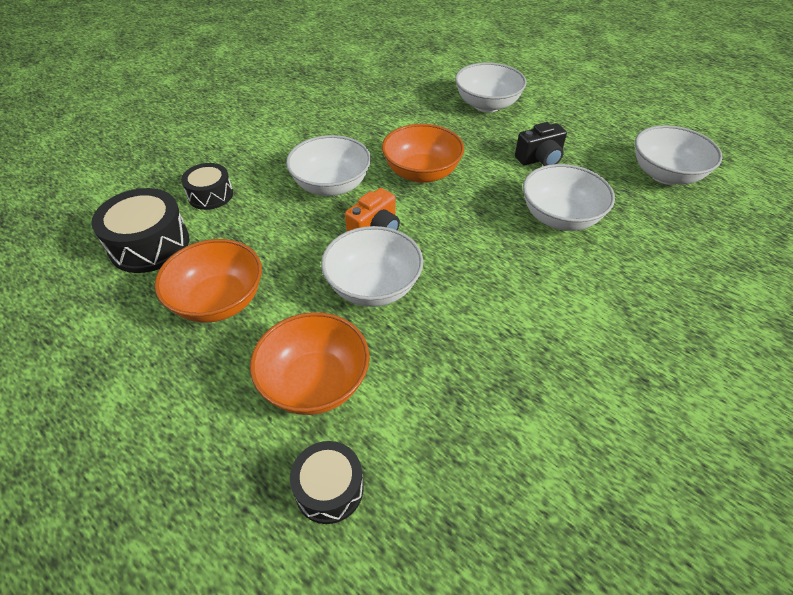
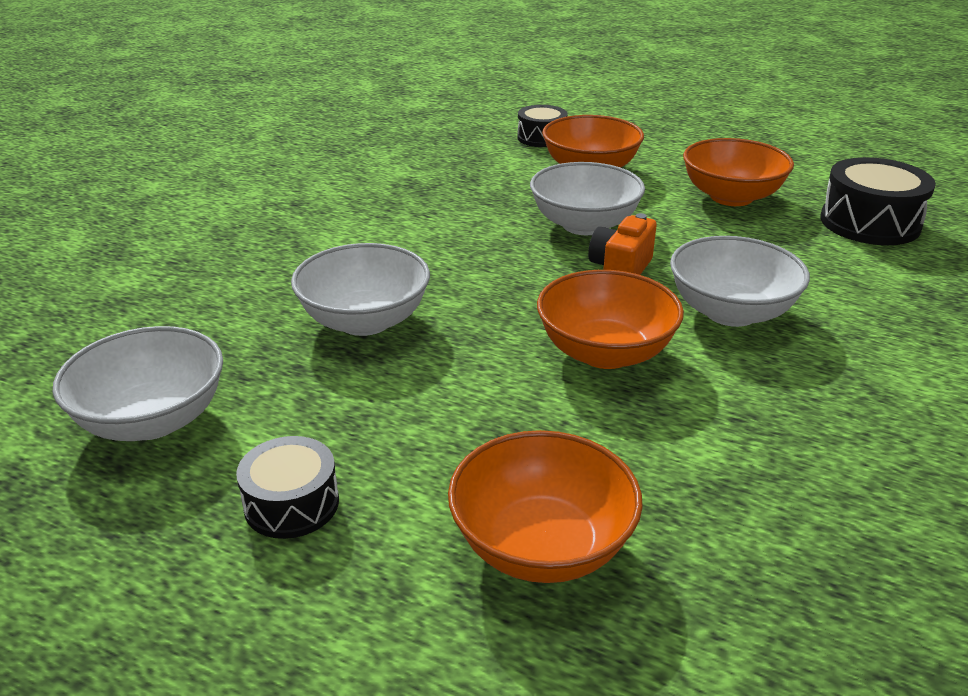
camera: 165 degrees right, 15 degrees down
black drum [181,163,233,210] -> black drum moved to [236,436,339,539]
white bowl [455,62,527,112] -> orange bowl [448,430,643,583]
black camera [515,122,567,166] -> none

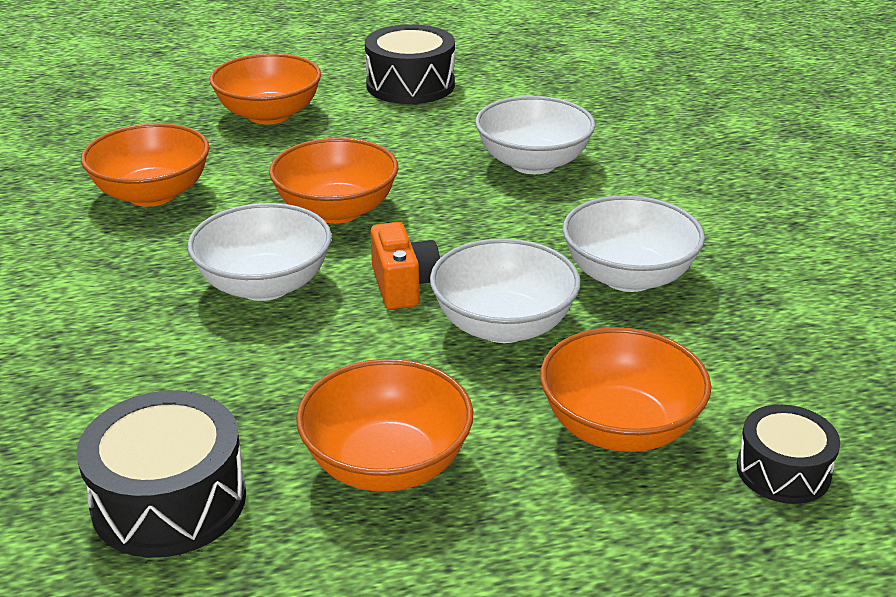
camera: 140 degrees right, 0 degrees up
white bowl [53,326,223,441] -> white bowl moved to [562,195,705,292]
black drum [236,436,339,539] -> black drum [365,24,455,104], size x1.60
none -> orange bowl [81,123,210,207]

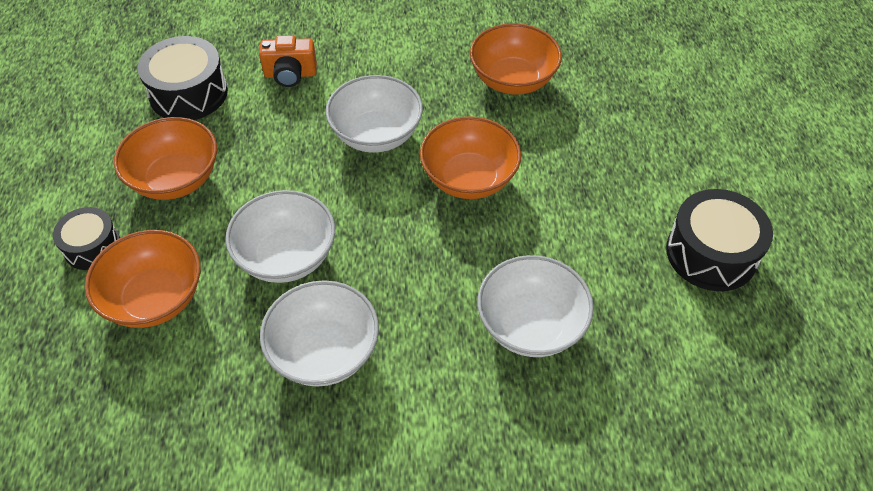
camera: 100 degrees right, 20 degrees up
orange bowl [209,53,321,125] -> none
orange camera [370,222,440,309] -> orange camera moved to [259,35,317,87]
black drum [737,404,840,504] -> black drum moved to [53,207,120,270]

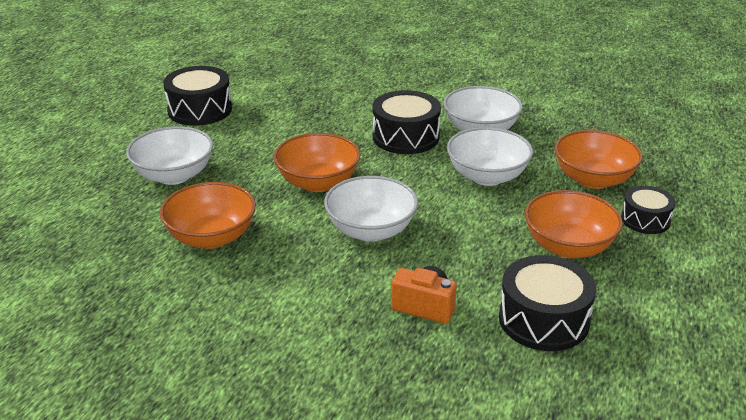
camera: 155 degrees left, 20 degrees down
white bowl [477,255,594,357] -> white bowl moved to [126,126,213,185]
none -> black drum [373,90,441,154]

